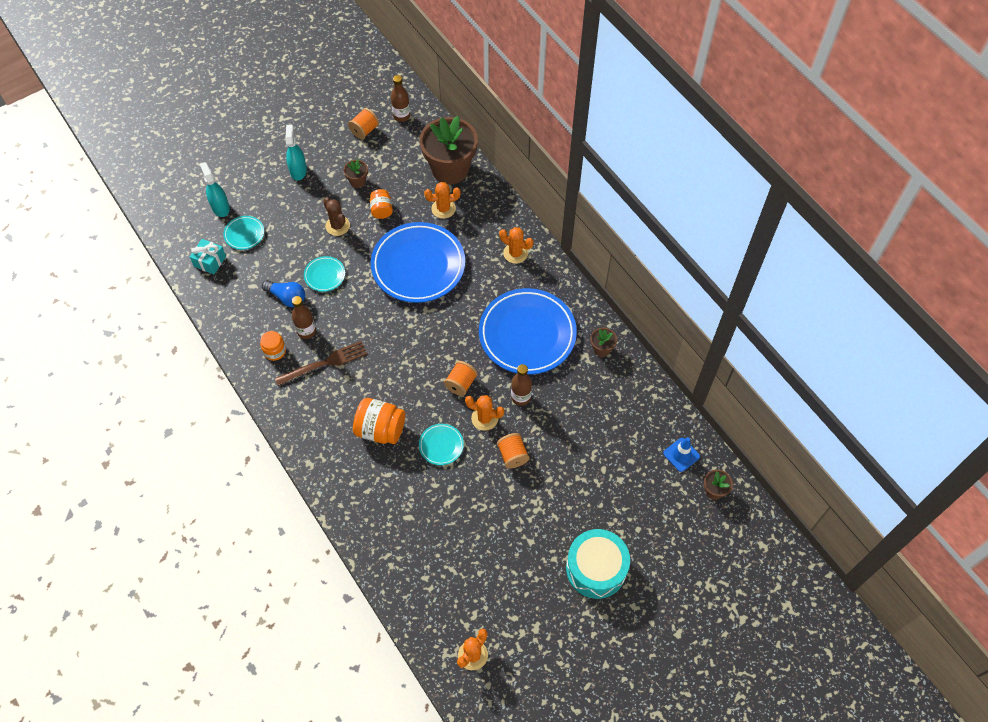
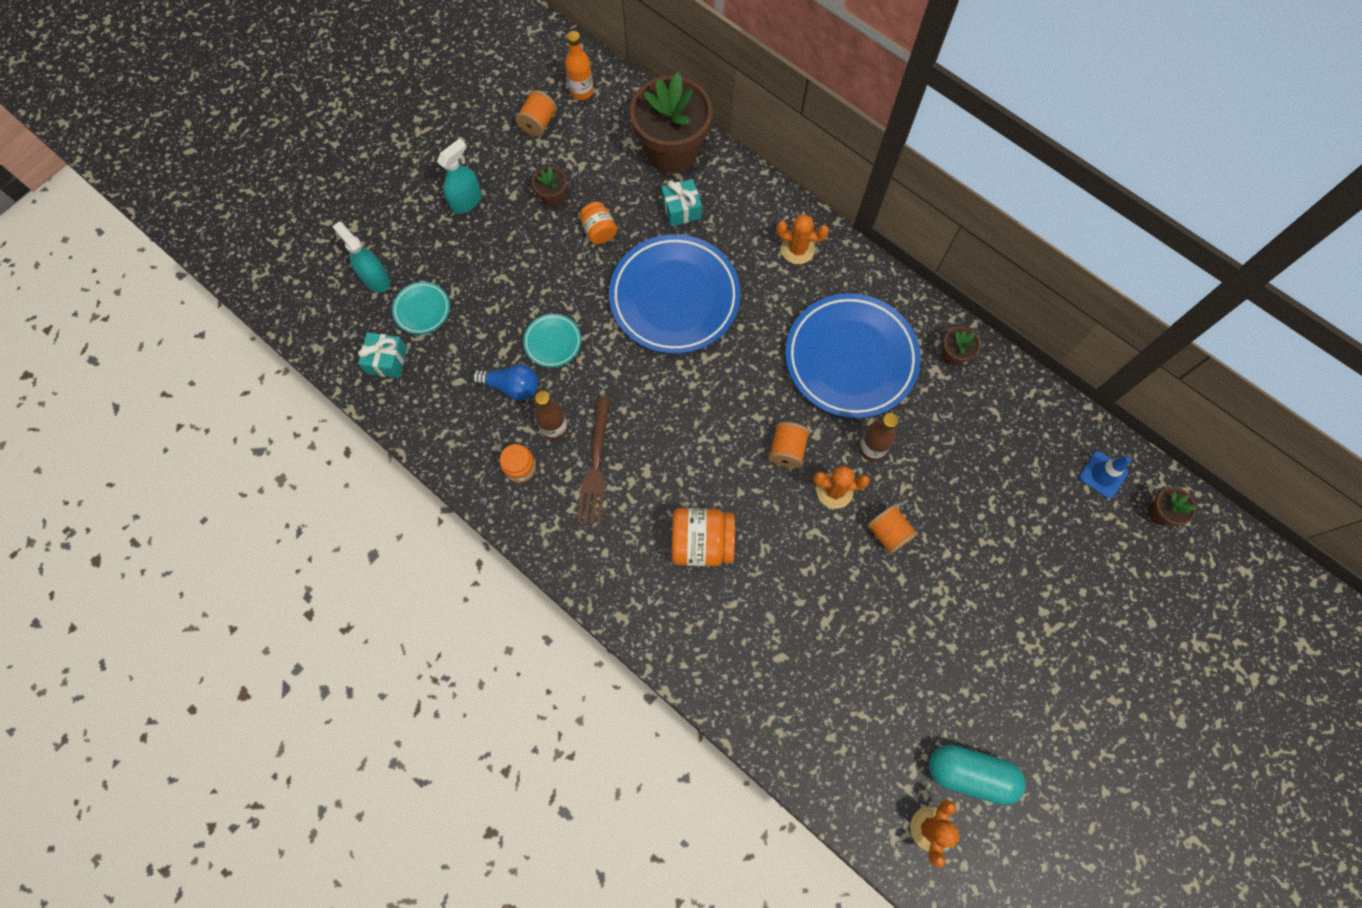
camera: 15 degrees left, 10 degrees up
brown fork [275,341,367,386] -> brown fork turned 135 degrees clockwise [577,397,611,525]
turquoise spray bottle [285,124,307,181] -> turquoise spray bottle turned 60 degrees clockwise [437,138,482,214]
brown cactus [323,197,350,236] -> none
brown bottle [391,75,410,122] -> orange bottle [565,31,594,100]
turquoise plate [419,424,464,465] -> none
orange cactus [424,182,461,219] -> turquoise gift [662,179,702,227]
turquoise drum [566,529,630,599] -> none
none -> turquoise capsule [929,744,1026,805]

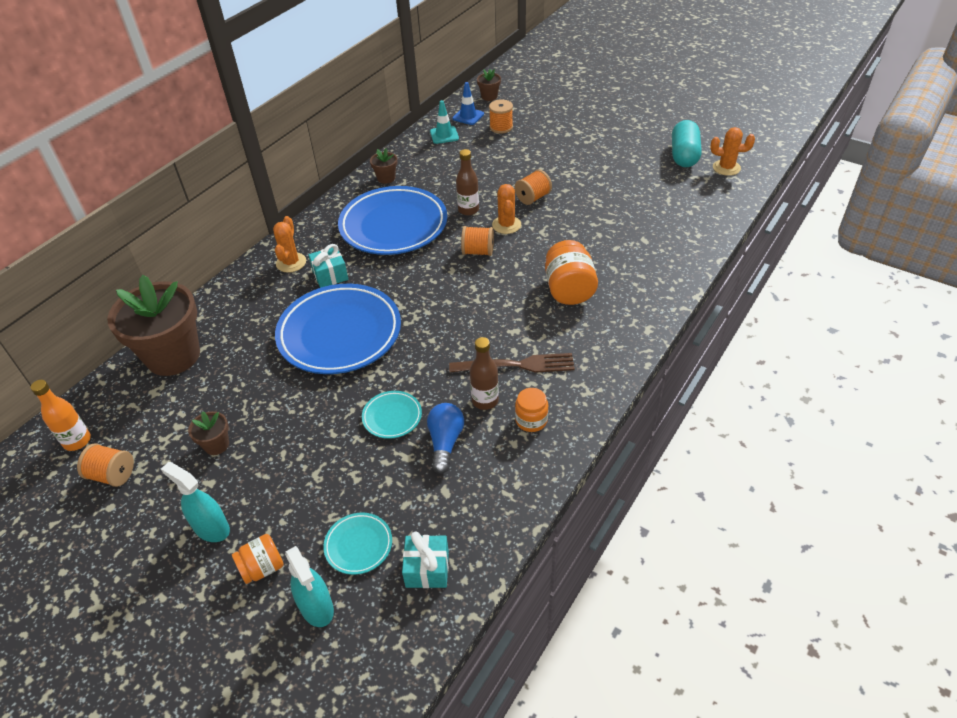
camera: 95 degrees left, 25 degrees down
turquoise spray bottle [332,221,390,293] -> turquoise spray bottle turned 75 degrees counterclockwise [285,546,334,627]
orange jar [580,202,617,244] -> orange jar moved to [232,534,284,584]
turquoise gift [662,179,702,227] -> turquoise gift moved to [308,244,348,288]
none -> turquoise traffic cone [430,100,459,144]
none -> orange spool [489,99,513,134]

